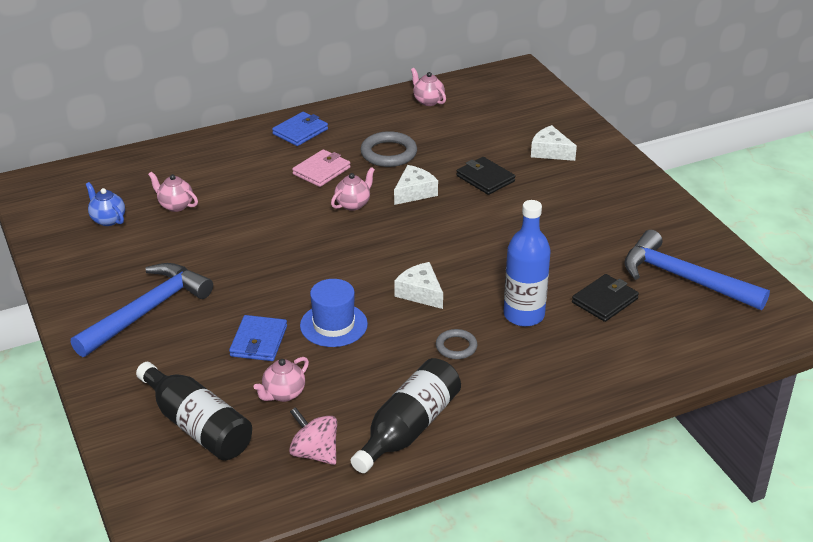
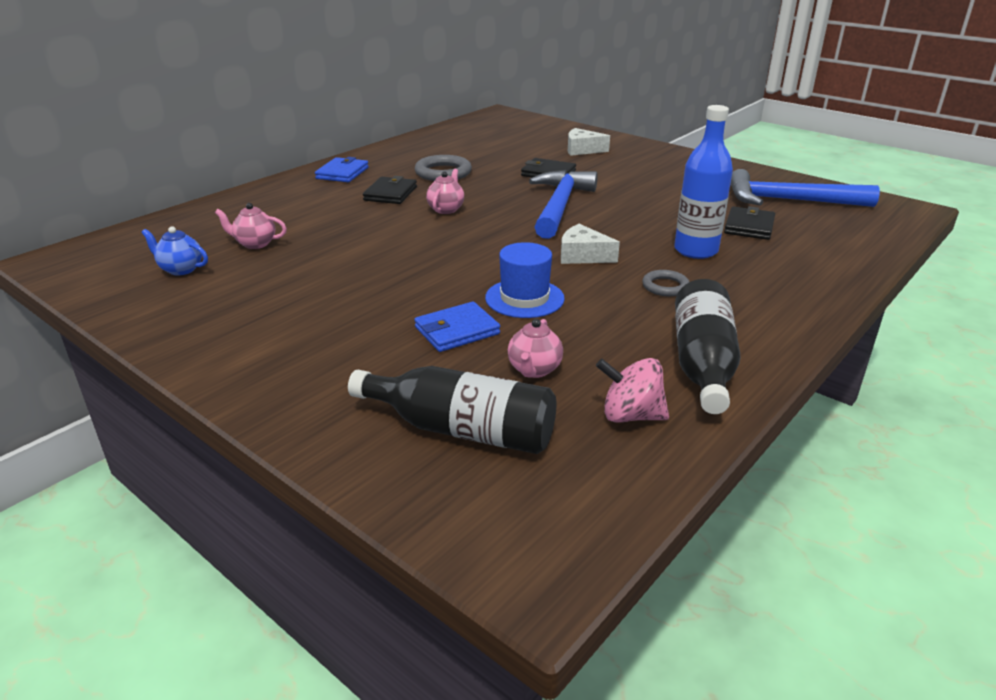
camera: 25 degrees left, 5 degrees down
blue hammer [71,263,213,357] -> blue hammer moved to [529,170,598,239]
blue wallet [229,315,287,361] -> blue wallet turned 75 degrees clockwise [414,302,500,352]
pink wallet [292,149,351,187] -> black wallet [363,176,417,204]
white cheese [394,165,438,205] -> none
pink teapot [411,68,446,106] -> none

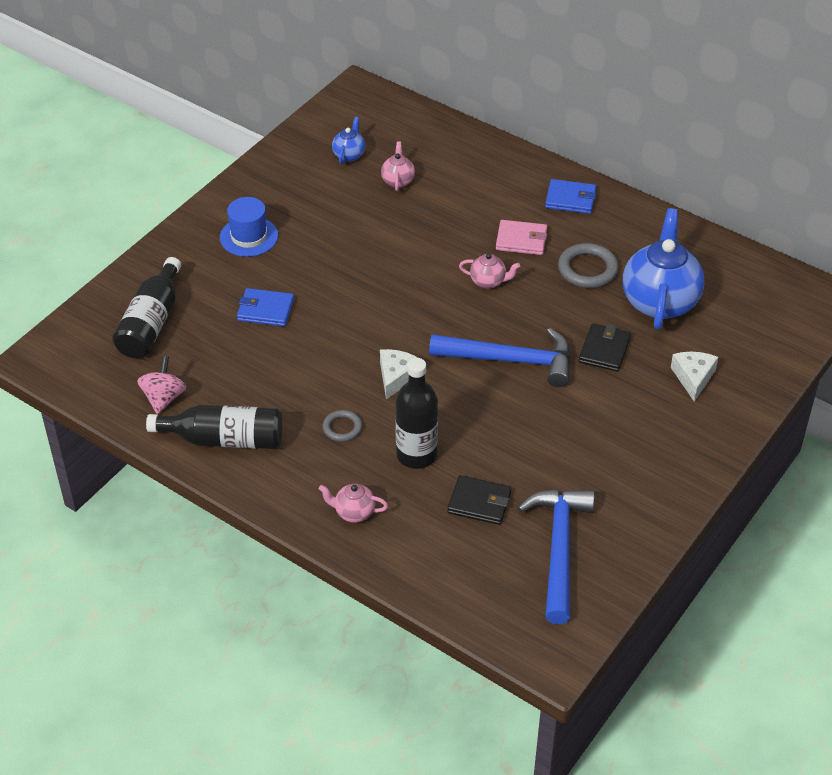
camera: 85 degrees right, 15 degrees up
black wallet [363,176,417,204] -> pink wallet [496,220,547,255]
blue wallet [414,302,500,352] -> blue wallet turned 45 degrees counterclockwise [237,288,294,326]
blue hat [485,242,565,318] -> blue hat moved to [220,197,278,257]
pink teapot [508,319,563,378] -> pink teapot moved to [319,484,388,523]
blue bottle [674,105,733,259] -> black bottle [395,358,438,469]
none -> blue teapot [623,208,704,329]

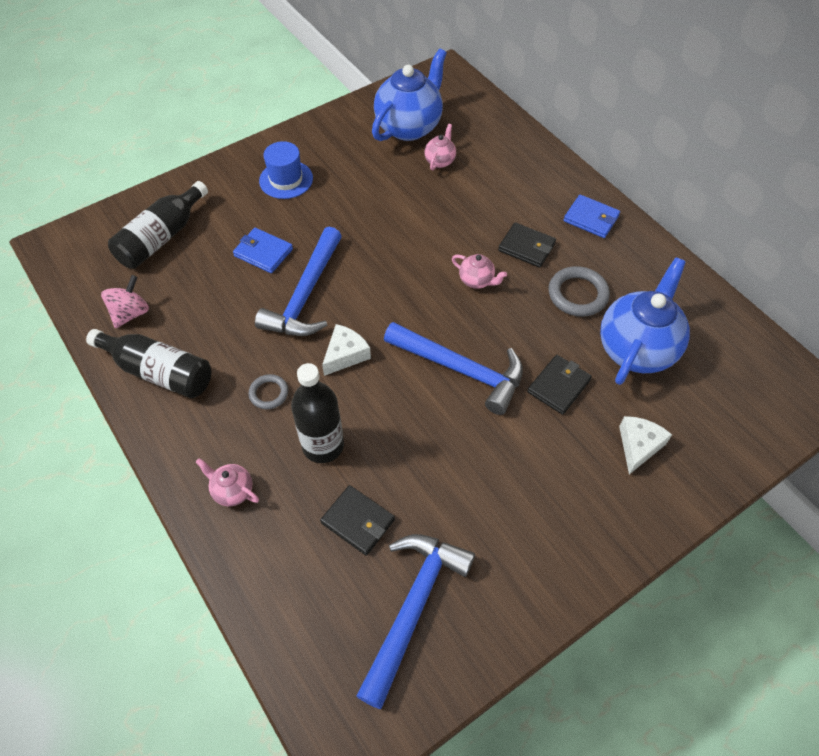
camera: 20 degrees right, 10 degrees up
blue teapot [332,117,365,164] -> blue teapot [372,48,447,141], size x2.21
pink wallet [496,220,547,255] -> black wallet [498,222,556,268]
none -> blue hammer [255,227,342,336]

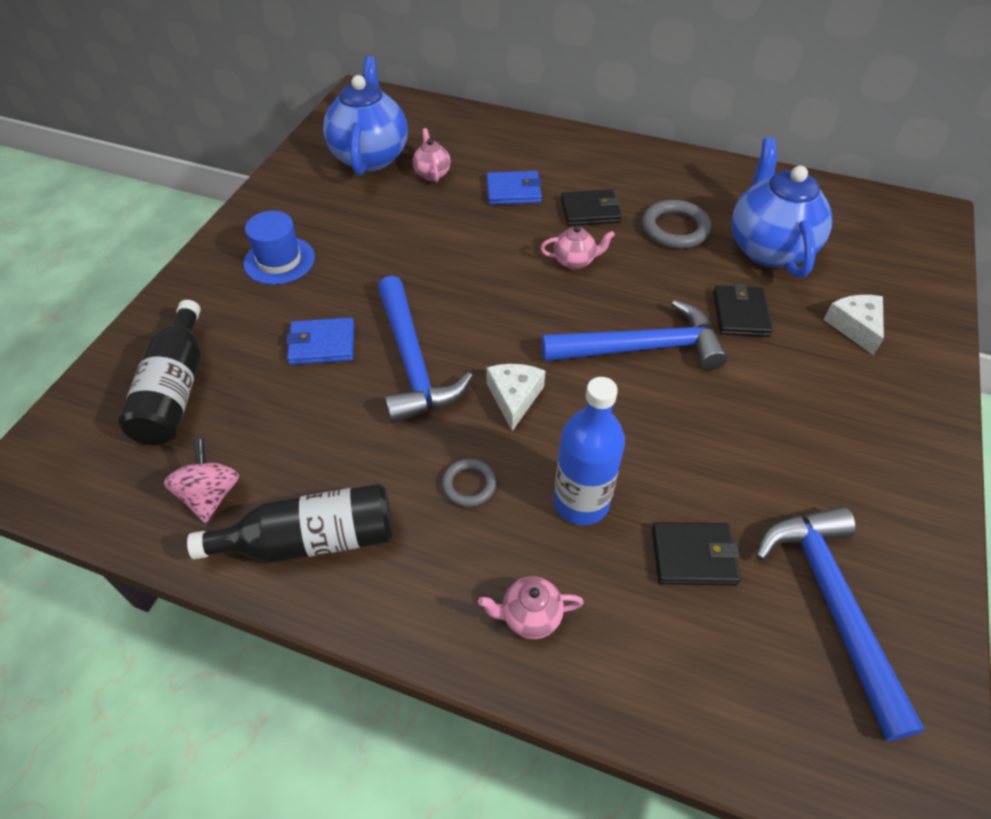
camera: 35 degrees left, 5 degrees down
black bottle [291,363,344,463] -> blue bottle [554,377,625,525]
blue wallet [564,195,620,238] -> blue wallet moved to [486,171,542,205]

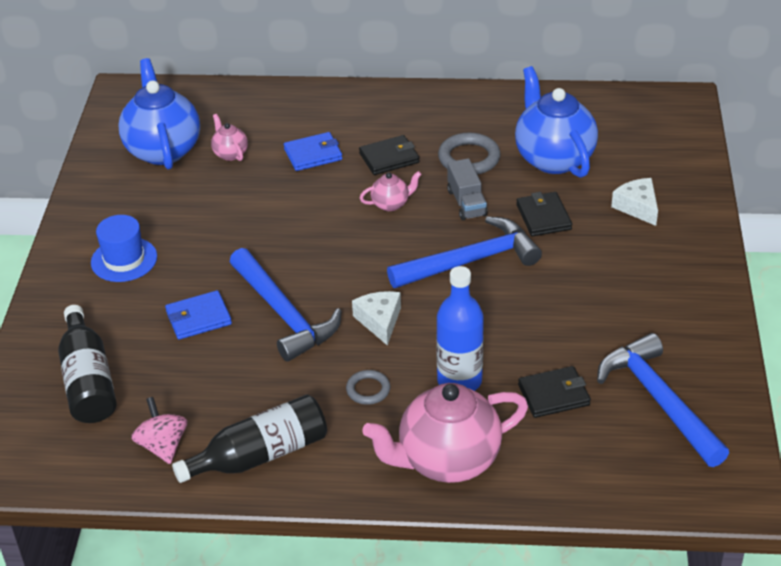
camera: 15 degrees left, 10 degrees down
pink teapot [478,576,584,639] -> pink teapot [362,383,528,483], size x2.21
none -> grey truck [447,158,488,220]

